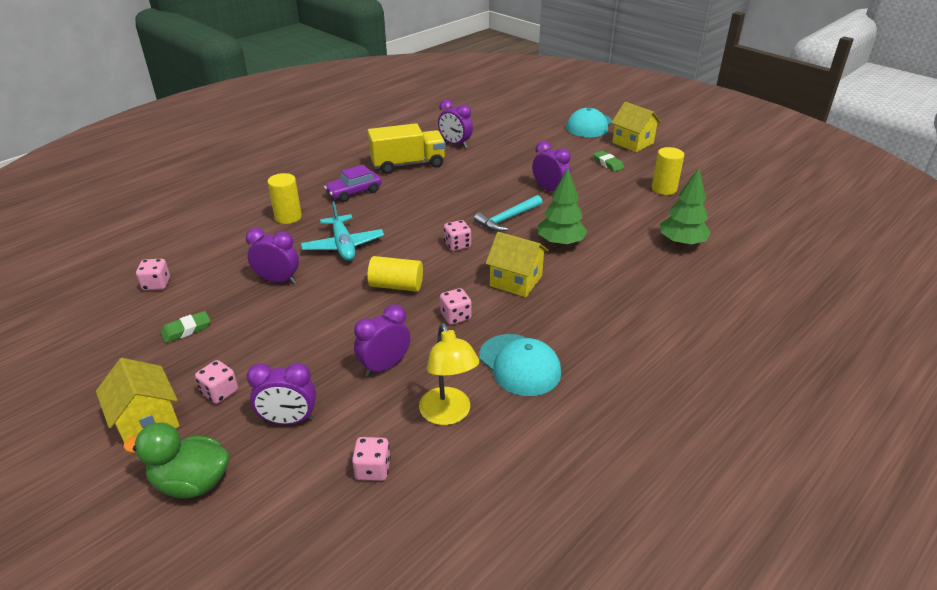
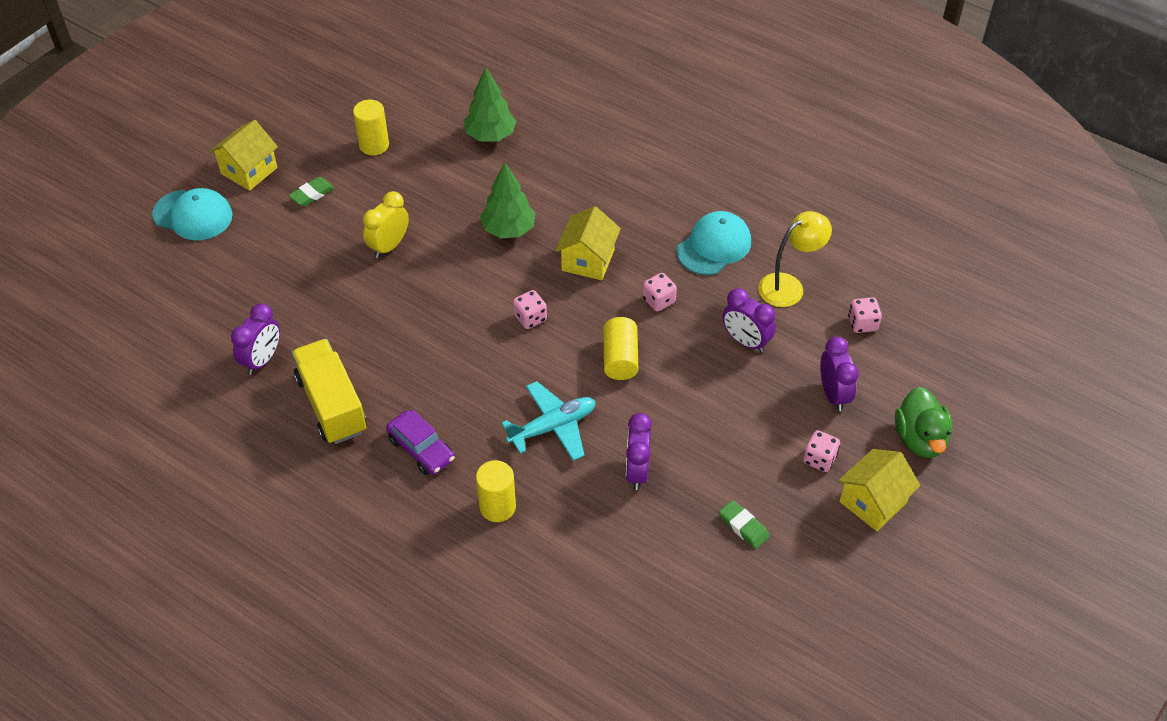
camera: 100 degrees left, 15 degrees up
pink dice [136,259,170,290] -> none
turquoise hammer [474,195,542,232] -> none
purple clock [532,141,571,191] -> yellow clock [363,191,409,258]

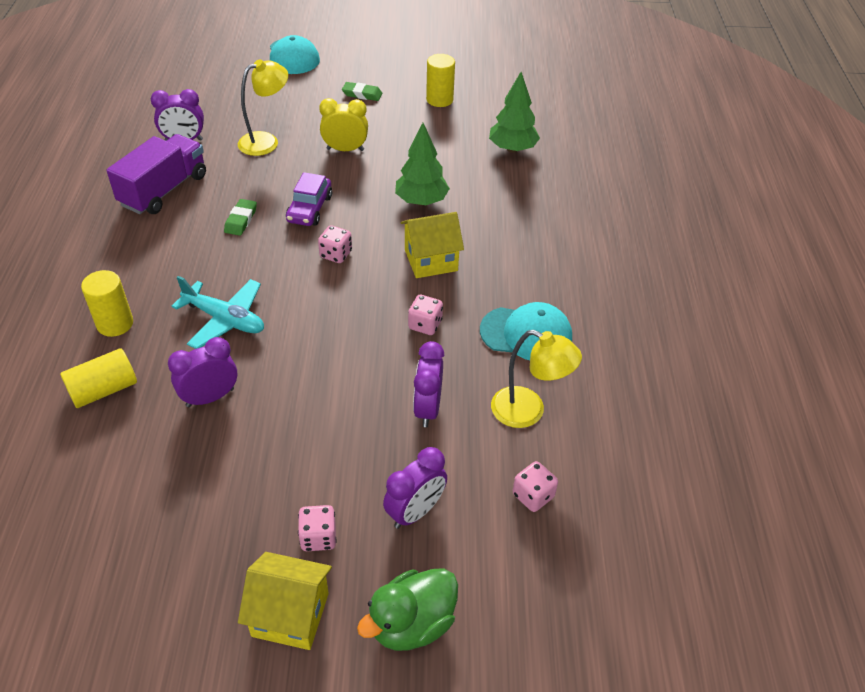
camera: 55 degrees right, 5 degrees down
yellow house [209,120,278,191] -> none
yellow truck [291,339,367,444] -> purple truck [106,134,206,214]
purple car [386,410,455,475] -> purple car moved to [286,172,332,226]
yellow cylinder [604,317,638,380] -> yellow cylinder moved to [60,348,137,408]
green eraser [719,500,770,549] -> green eraser moved to [224,199,257,236]
none -> yellow lamp [238,59,288,156]

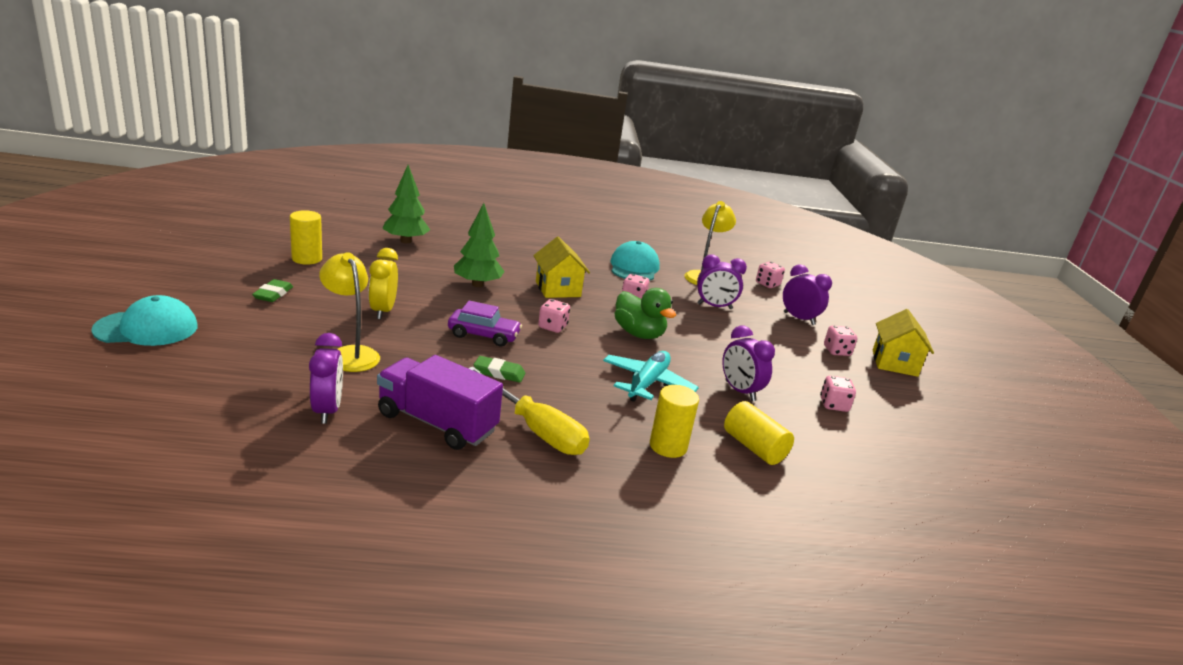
camera: 95 degrees left, 20 degrees down
green duck [357,568,458,651] -> green duck moved to [614,288,676,339]
none -> yellow screwdriver [468,367,590,455]
none -> pink dice [820,376,856,412]

